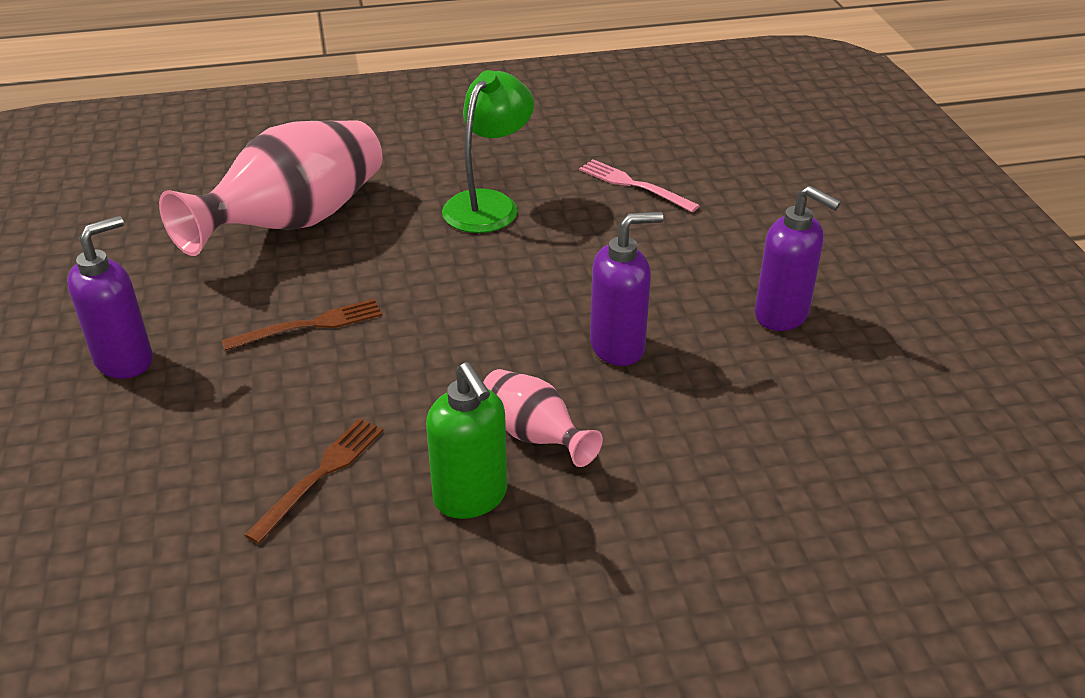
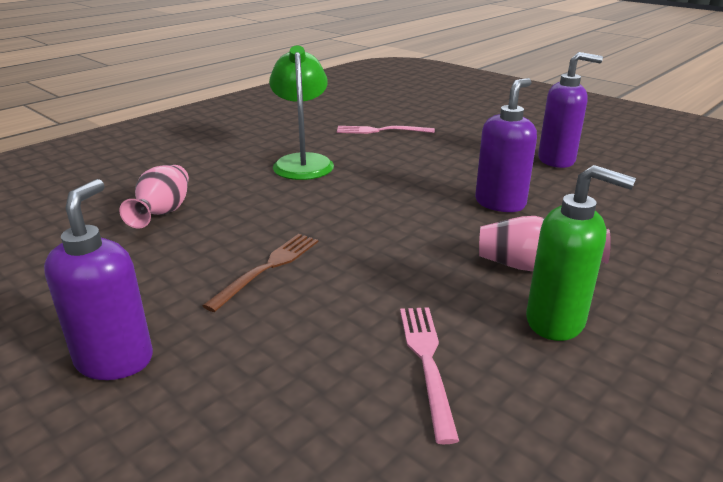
camera: 35 degrees left, 10 degrees down
pink vase [159,120,383,256] -> pink vase [119,165,189,228], size x0.50
brown fork [244,418,384,544] -> pink fork [400,307,459,444]

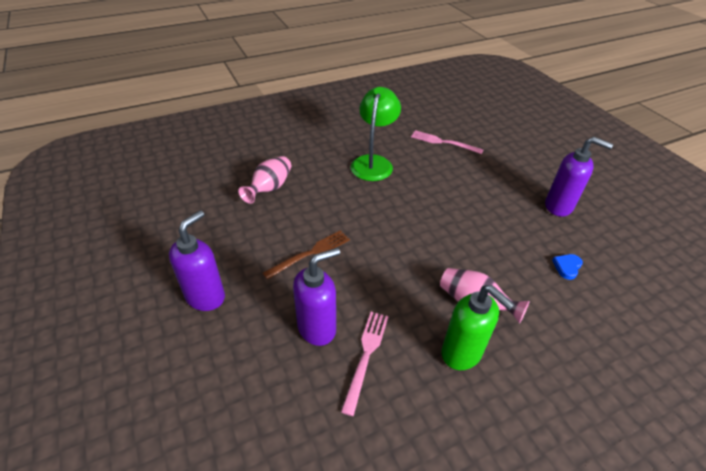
camera: 20 degrees right, 15 degrees up
purple soap dispenser [475,78,537,212] -> purple soap dispenser moved to [293,248,340,346]
none -> blue heart [552,254,583,280]

